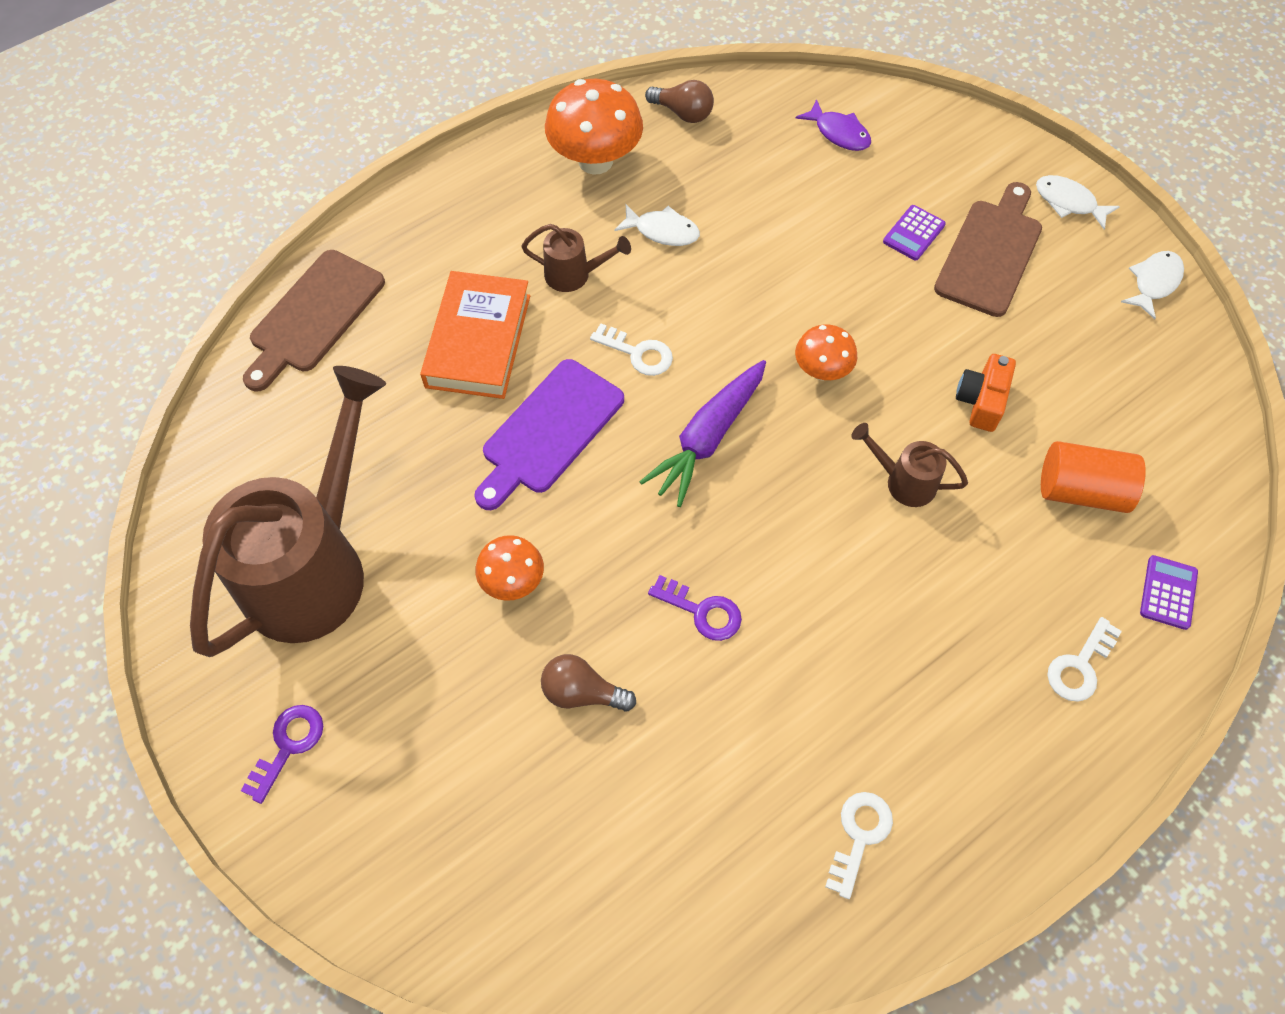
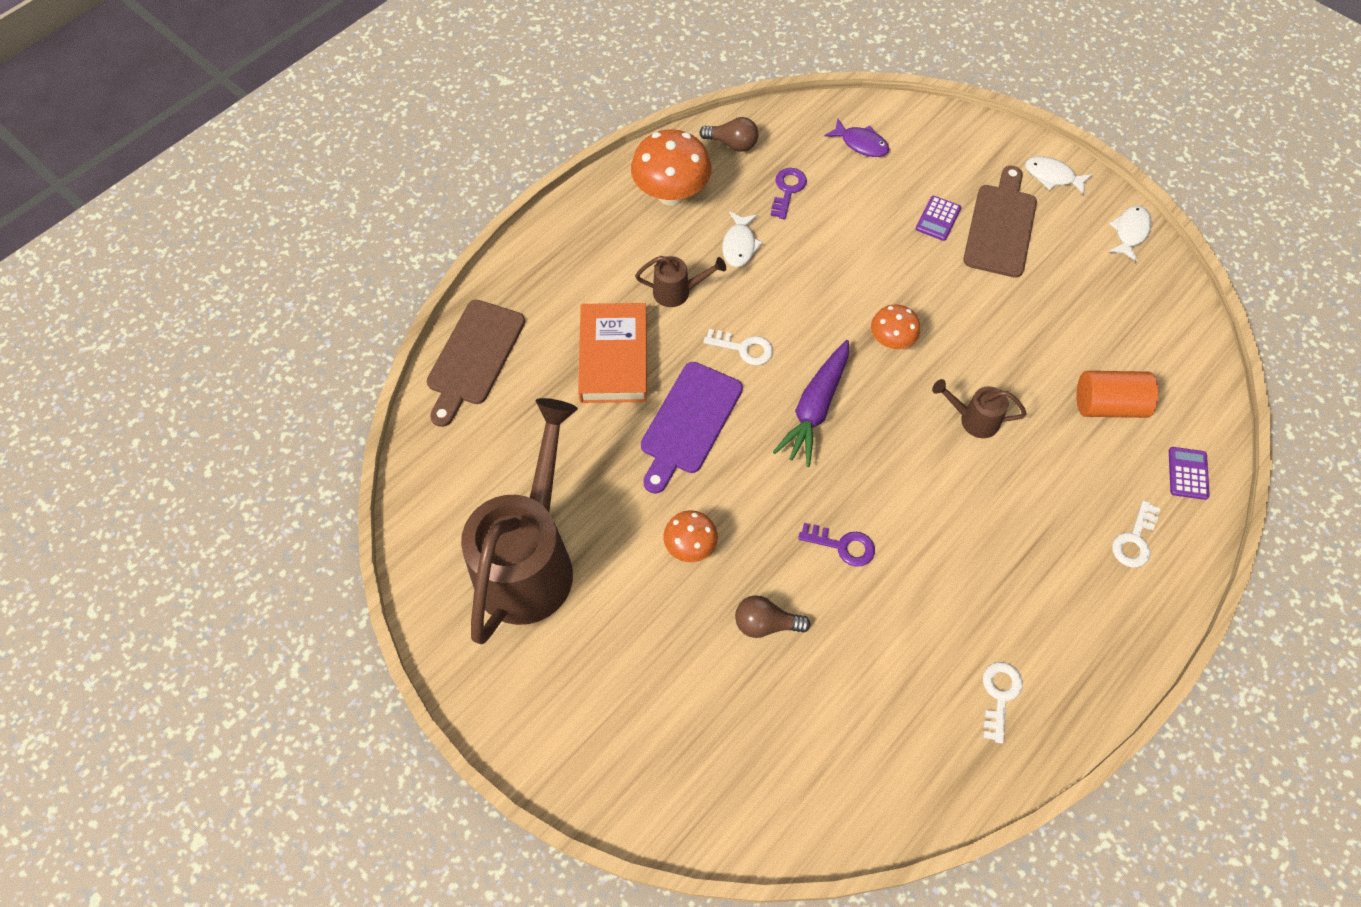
camera: 10 degrees left, 0 degrees up
purple key [241,705,323,804] -> purple key moved to [770,168,807,219]
white fish [614,204,700,246] -> white fish turned 90 degrees clockwise [722,212,763,267]
orange camera [956,354,1016,432] -> none

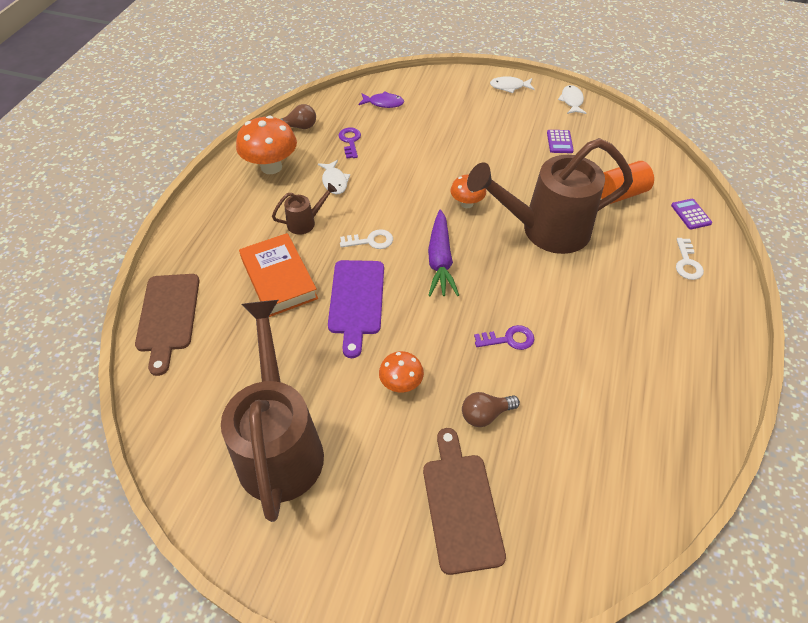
camera: 25 degrees left, 10 degrees down
purple calculator [916,196,962,241] -> purple calculator moved to [547,130,574,153]
brown watering can [932,379,1027,438] -> brown watering can [467,138,633,254], size x2.39
brown cutting board [963,166,1037,278] -> brown cutting board moved to [423,428,506,575]
white key [983,662,1023,744] -> none

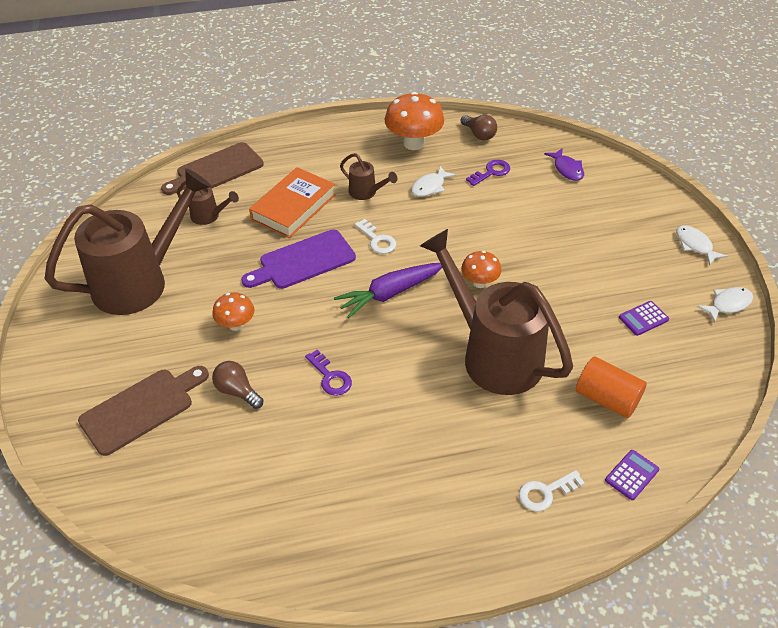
camera: 60 degrees right, 5 degrees down
none -> brown watering can [177,180,239,225]

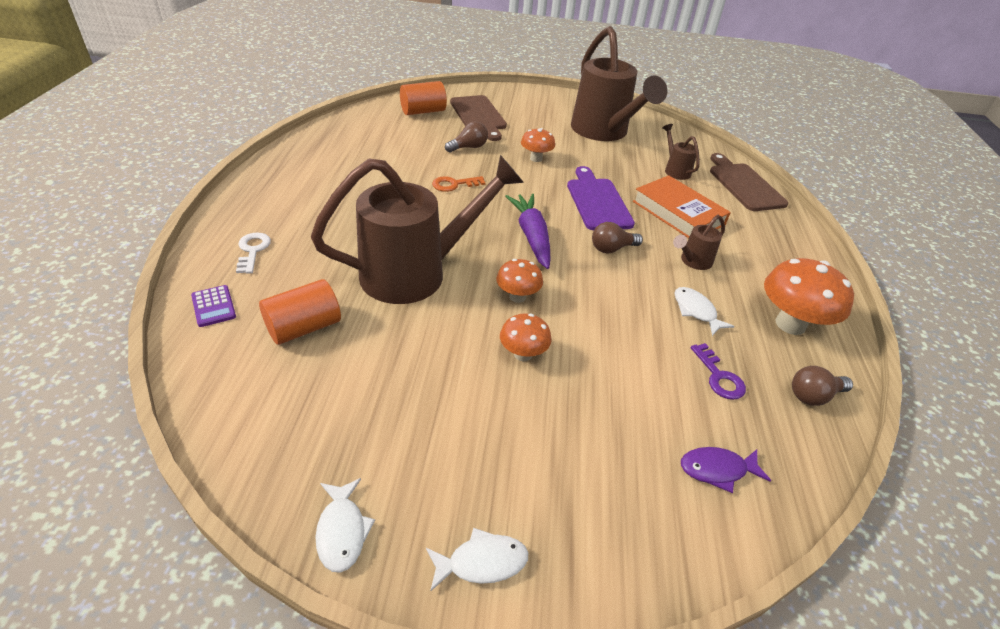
camera: 105 degrees right, 5 degrees down
brown watering can [177,180,239,225] -> brown watering can turned 120 degrees clockwise [662,124,700,180]
purple key [305,349,352,396] -> orange key [432,176,485,192]
white key [355,219,396,254] -> brown light bulb [592,222,643,254]
purple calculator [619,301,669,336] -> none
none -> orange cylinder [400,81,447,115]
none -> orange mushroom [500,314,552,361]

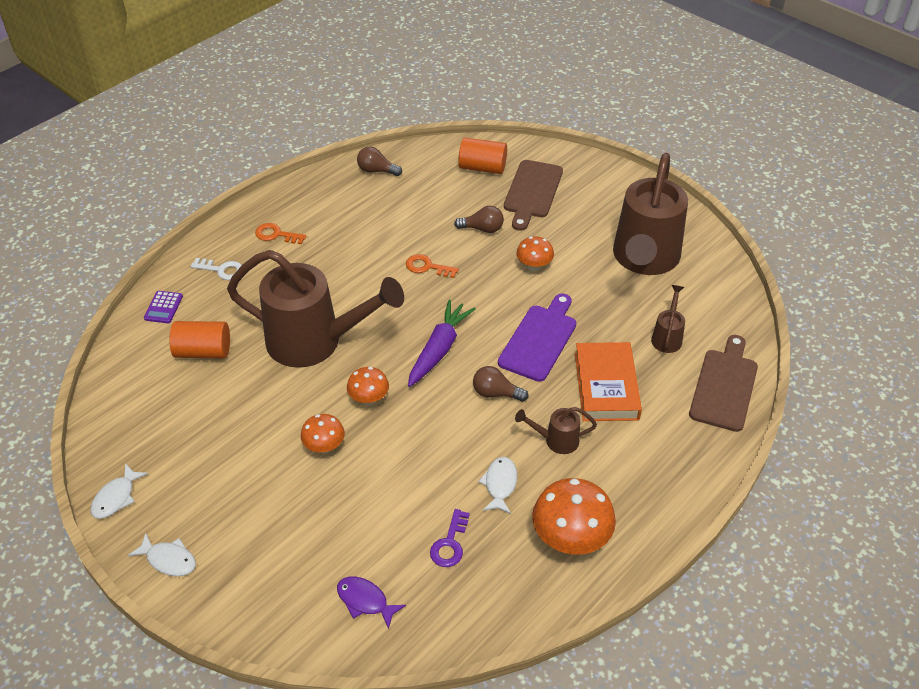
camera: 40 degrees right, 5 degrees up
white key [236,233,271,274] -> white key turned 75 degrees clockwise [191,258,242,280]
brown light bulb [792,366,853,406] -> brown light bulb moved to [357,147,402,176]
none -> orange key [255,223,307,244]

